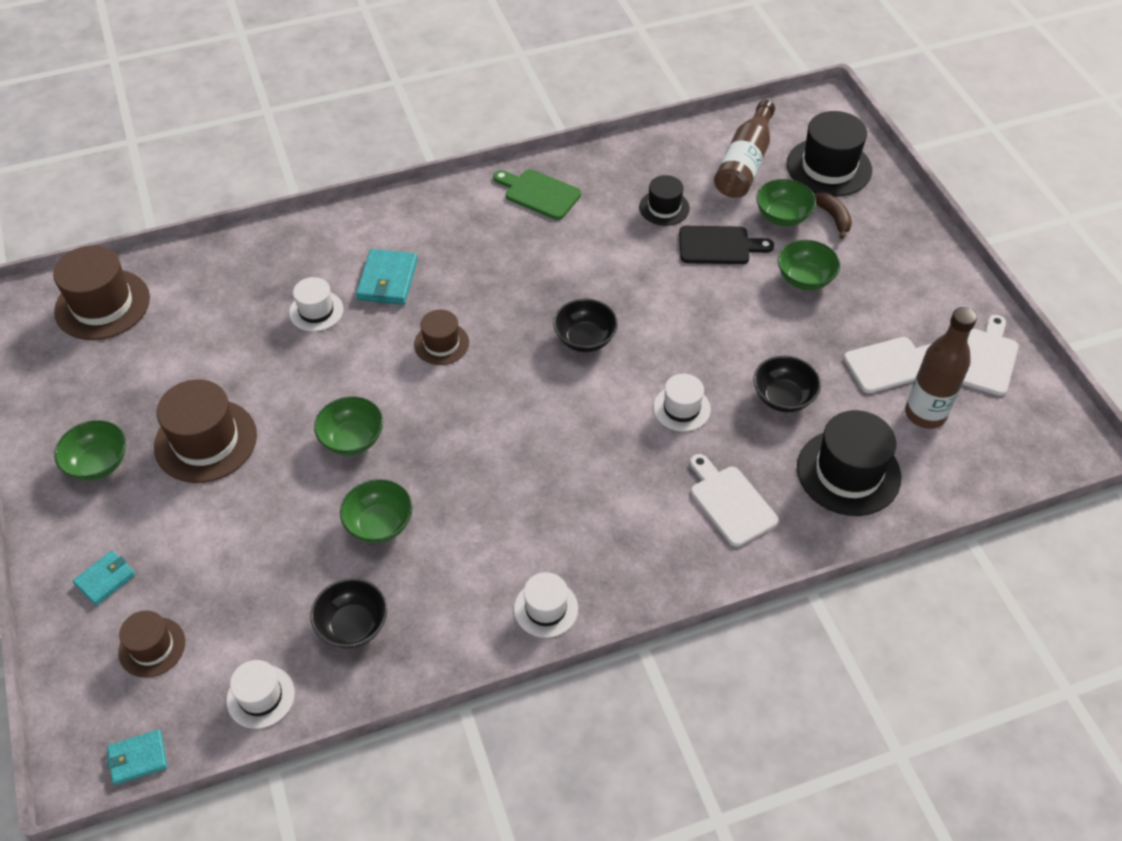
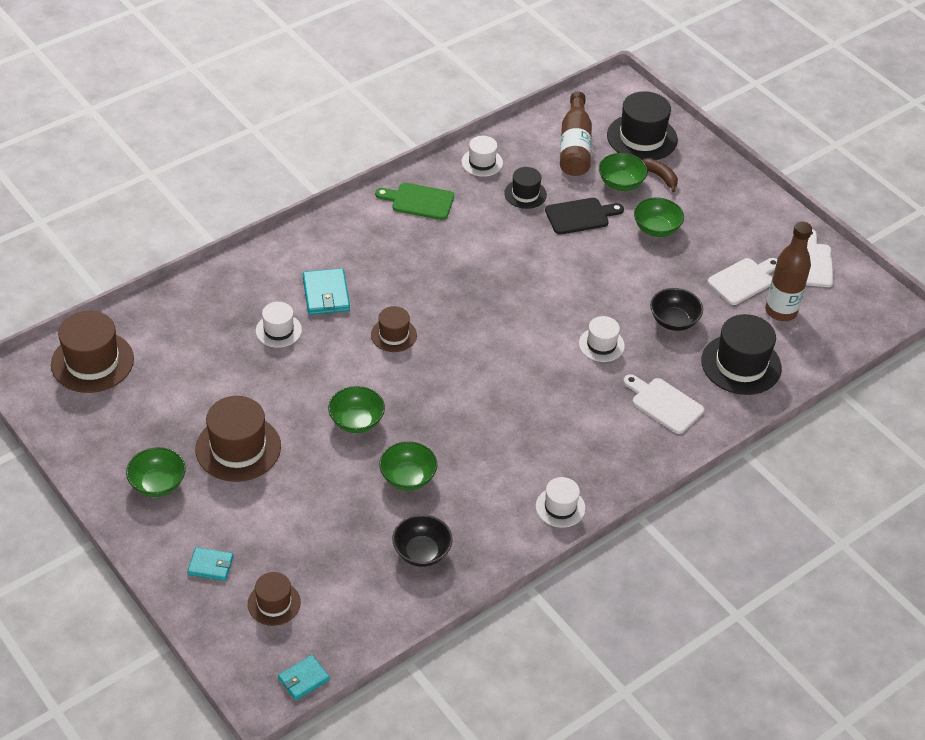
camera: 20 degrees left, 5 degrees down
turquoise wallet [73,550,135,606] -> turquoise wallet turned 75 degrees clockwise [187,547,234,581]
white hat [227,660,295,729] -> white hat moved to [461,136,503,177]
black bowl [553,299,618,352] -> none

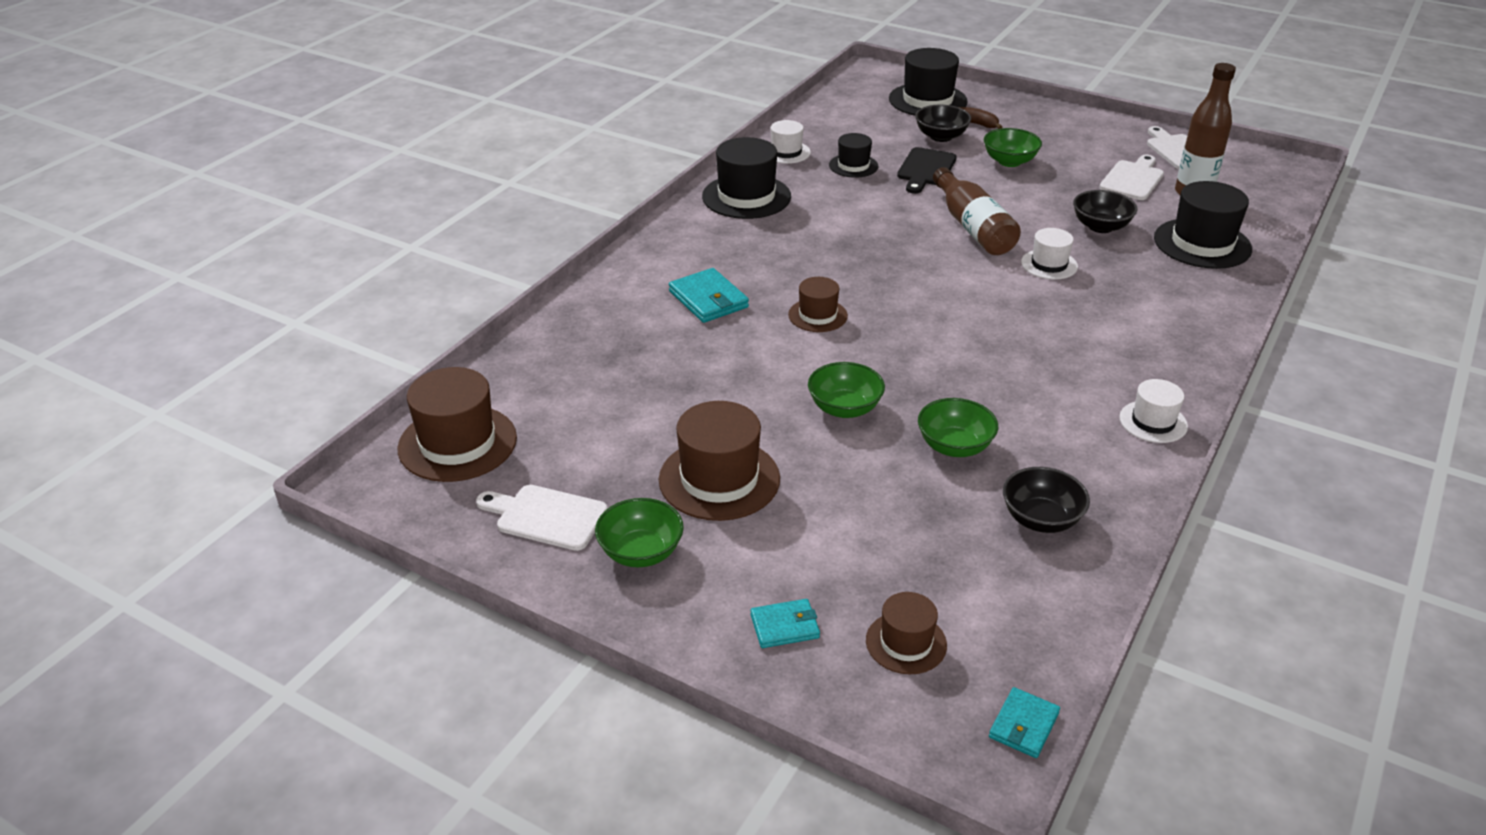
camera: 20 degrees left, 10 degrees down
white hat [256,302,302,348] -> none
green cutting board [375,183,454,220] -> black hat [702,137,791,219]
black cutting board [545,198,624,234] -> black cutting board turned 150 degrees clockwise [897,147,957,194]
brown bottle [560,92,592,176] -> brown bottle moved to [933,167,1021,255]
green bowl [599,153,648,191] -> black bowl [915,105,971,142]
white cutting board [623,374,704,434] -> white cutting board moved to [476,485,608,551]

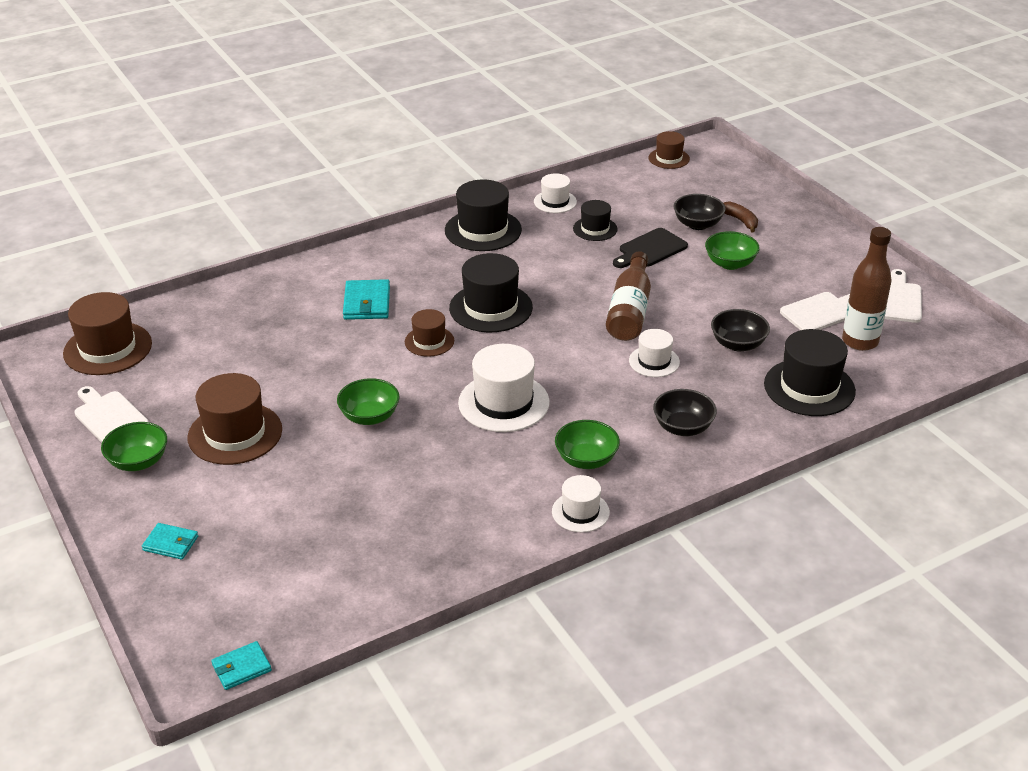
camera: 30 degrees right, 0 degrees up
brown hat [866,592,947,674] -> brown hat moved to [649,131,690,169]
black hat [889,48,968,116] -> black hat moved to [449,253,533,332]
green bowl [918,398,998,457] -> green bowl moved to [555,420,620,469]
black bowl [1003,467,1090,533] -> black bowl moved to [653,389,717,436]
none -> white hat [458,344,550,432]

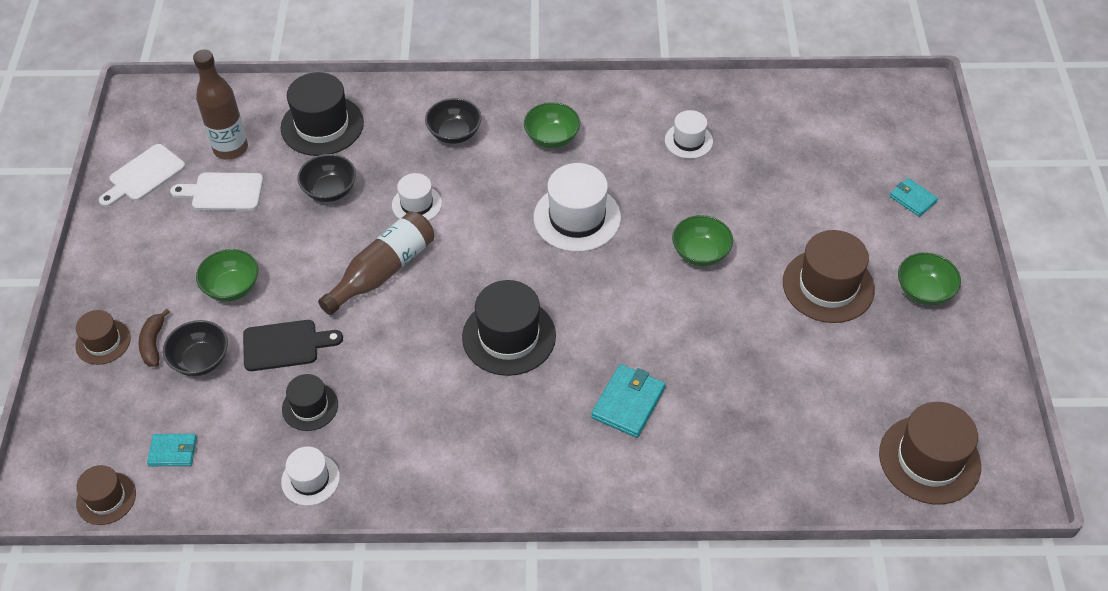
camera: 150 degrees left, 15 degrees up
white cutting board [74,386,149,443] -> none
turquoise wallet [211,641,272,690] -> turquoise wallet moved to [147,434,197,466]
brown hat [405,309,454,357] -> brown hat moved to [75,310,131,365]
black hat [445,179,522,251] -> none
white hat [552,475,610,532] -> white hat moved to [665,110,713,159]

